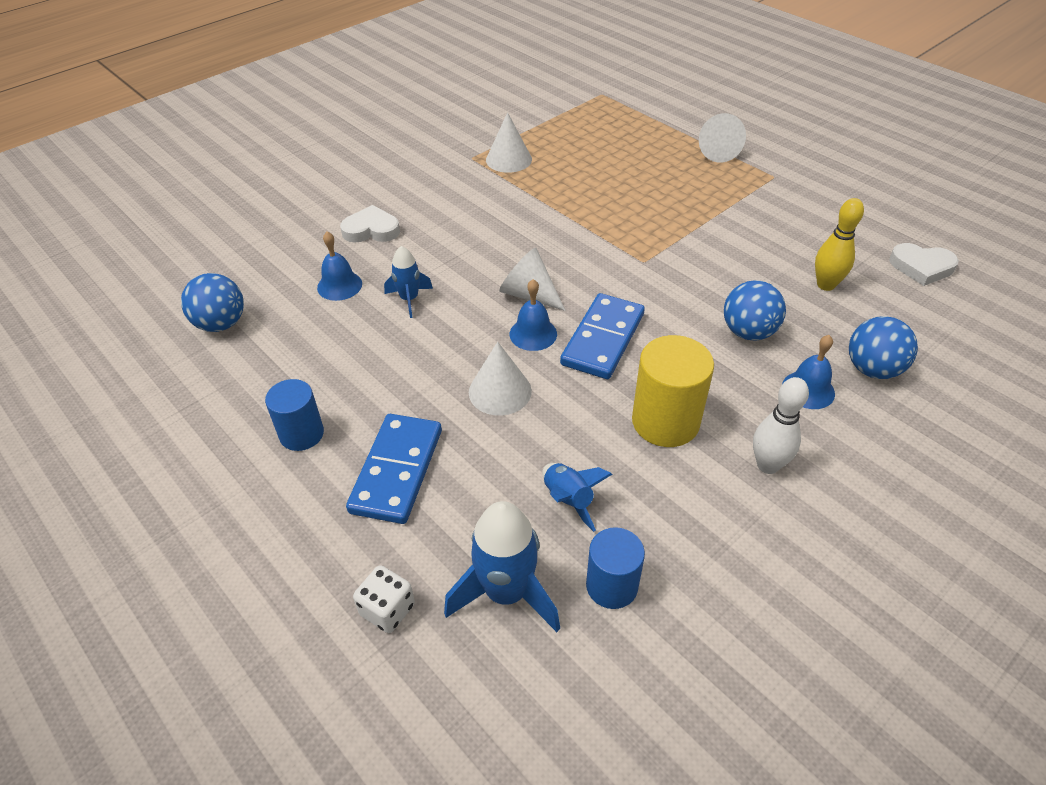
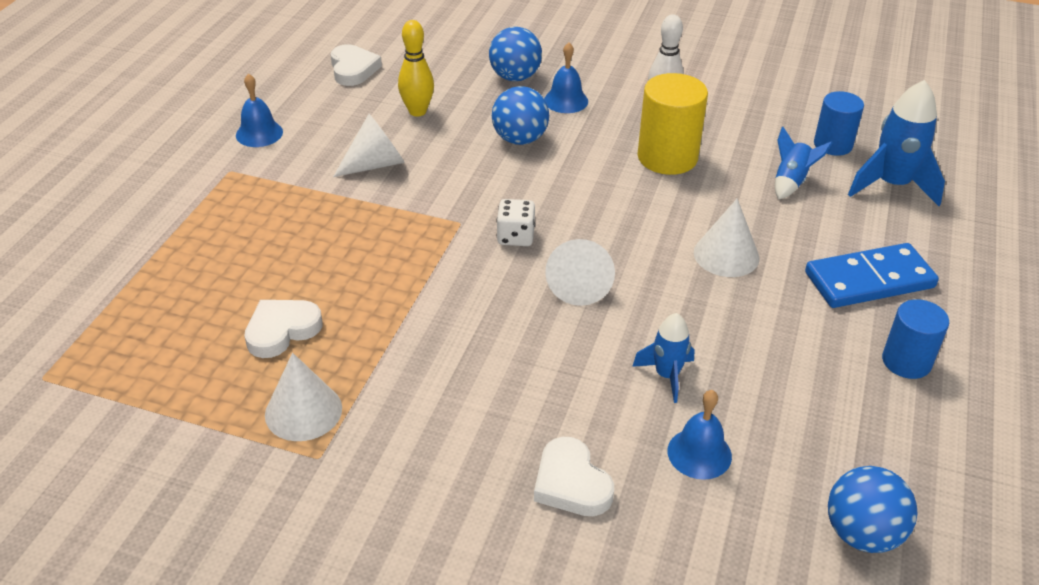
camera: 120 degrees left, 5 degrees down
white dice [353,565,415,633] -> white dice moved to [497,199,535,246]
blue bell [509,279,557,351] -> blue bell moved to [236,73,283,147]
blue domino [560,293,645,379] -> none
white cone [699,113,746,163] -> white cone moved to [333,114,405,177]
none -> white heart [244,300,322,358]

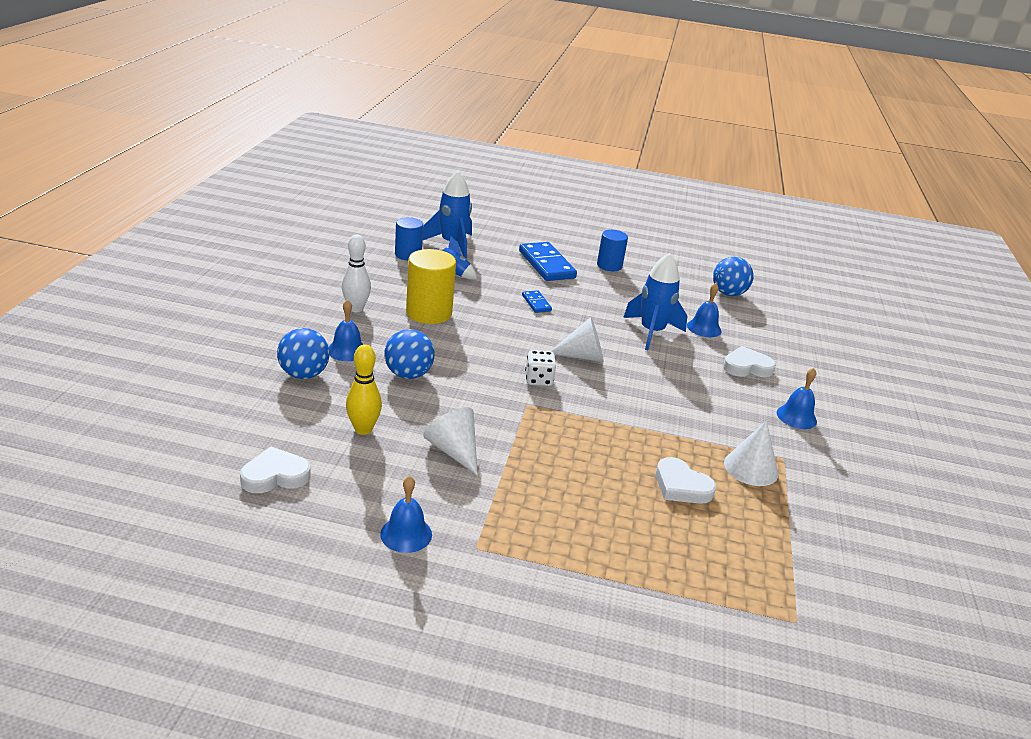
camera: 100 degrees left, 10 degrees down
white heart [534,437,614,516] -> white heart turned 150 degrees counterclockwise [723,346,776,377]
blue rocket [632,313,695,403] -> blue rocket [623,253,687,350], size x1.70
white cone [694,198,760,277] -> blue domino [522,290,552,313]
none -> blue bell [777,368,817,429]

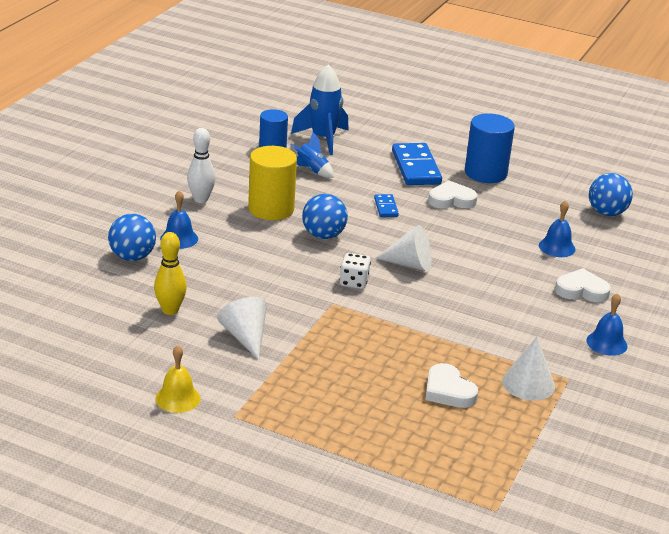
camera: 15 degrees right, 0 degrees up
white heart [240,447,311,493] -> white heart moved to [428,180,477,209]
blue bell [380,476,432,553] -> yellow bell [155,345,200,413]
blue ball [384,329,435,379] -> blue ball moved to [302,194,348,239]
blue cylinder [597,230,628,271] -> blue cylinder [465,113,515,183], size x1.54
blue rocket [623,253,687,350] -> none

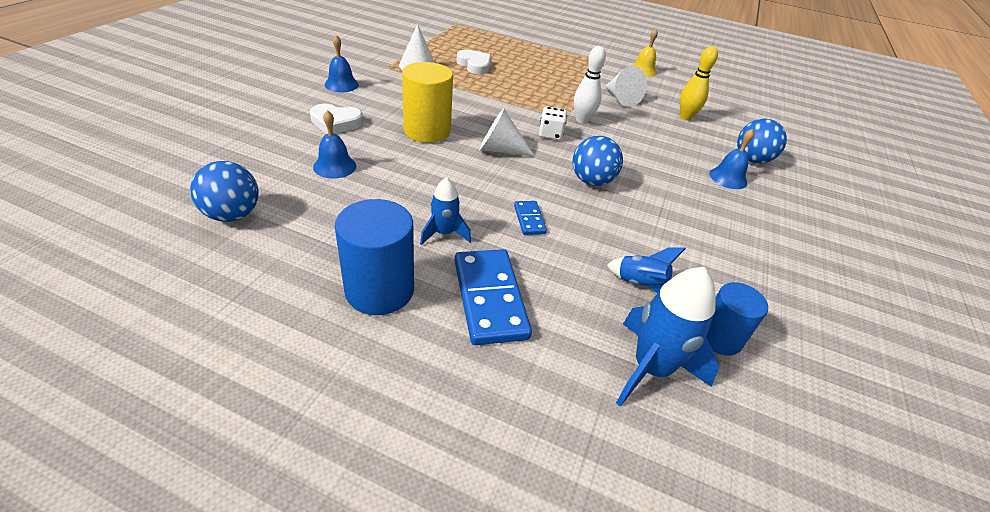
camera: 175 degrees right, 10 degrees up
white bowling pin [187,128,216,203] -> white bowling pin moved to [574,46,606,124]
yellow cylinder [248,146,297,220] -> yellow cylinder moved to [402,62,453,143]
white heart [428,180,477,209] -> blue rocket [420,177,471,245]

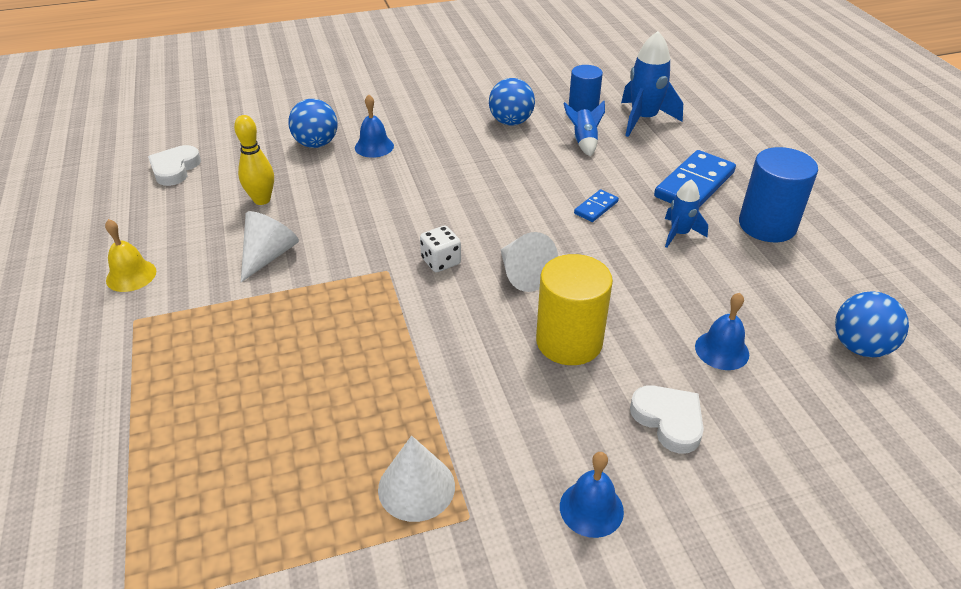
camera: 125 degrees left, 0 degrees up
white heart [456,50,491,74] -> white heart moved to [148,145,201,186]
blue ball [572,136,623,186] -> blue ball moved to [489,78,535,126]
white bowling pin [574,46,606,124] -> none

